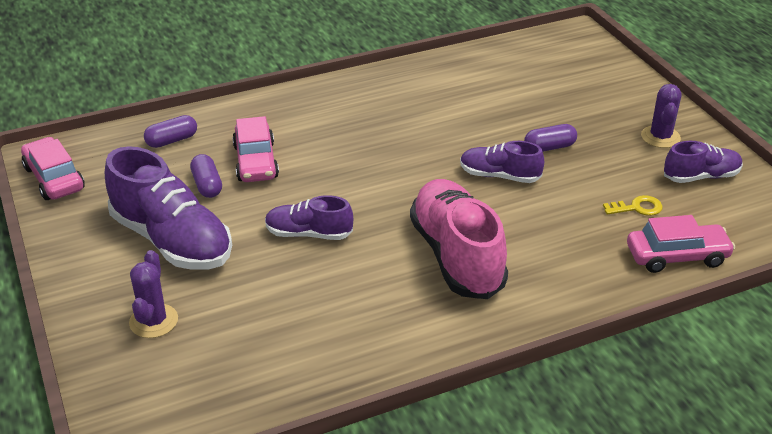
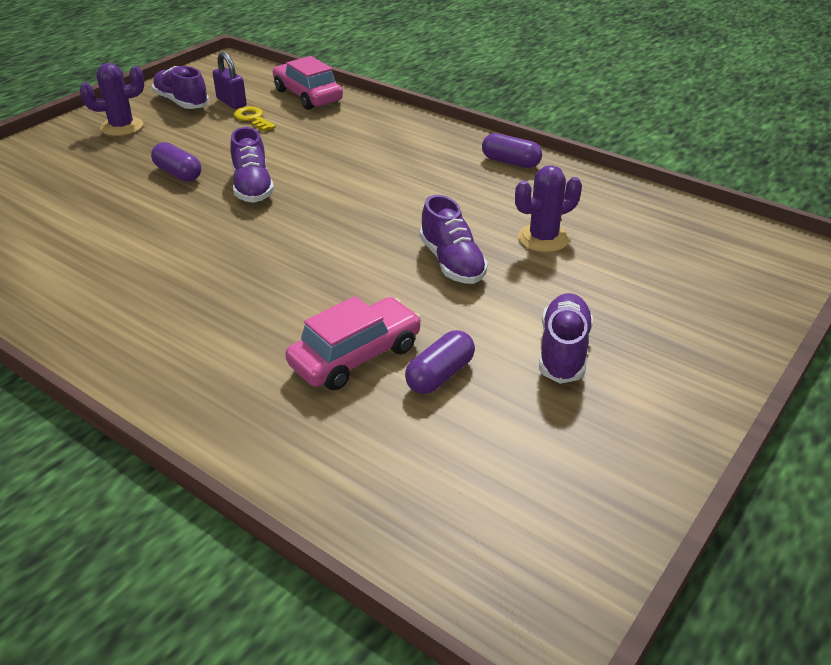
camera: 120 degrees left, 0 degrees up
pink car [21,137,85,200] -> none
purple shoe [105,146,232,270] -> purple shoe [539,293,593,384], size x0.55
purple cactus [129,250,178,338] -> purple cactus moved to [515,165,582,252]
purple capsule [144,115,197,148] -> purple capsule moved to [482,133,542,168]
pink shoe [410,179,508,299] -> none
none -> purple padlock [213,52,247,109]

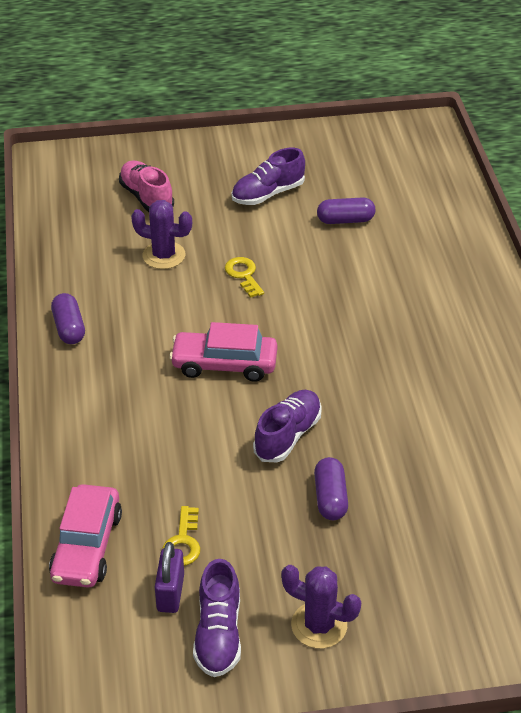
camera: 135 degrees left, 5 degrees up
pink car [285,296,422,390] -> pink car moved to [169,322,277,382]
purple shoe [420,195,488,284] -> yellow key [225,257,264,298]
none -> pink shoe [119,160,174,212]

